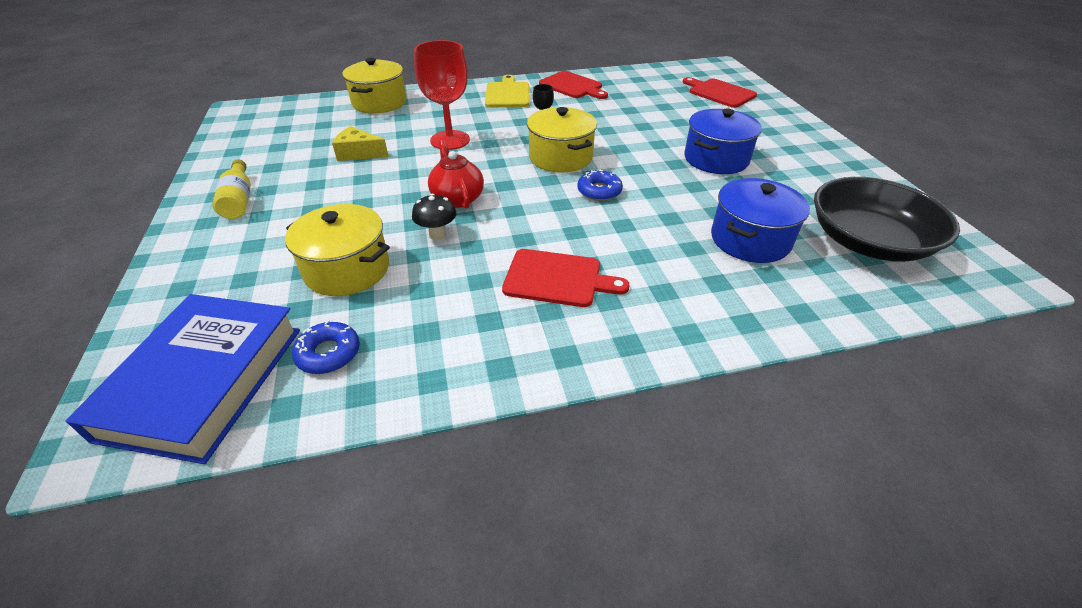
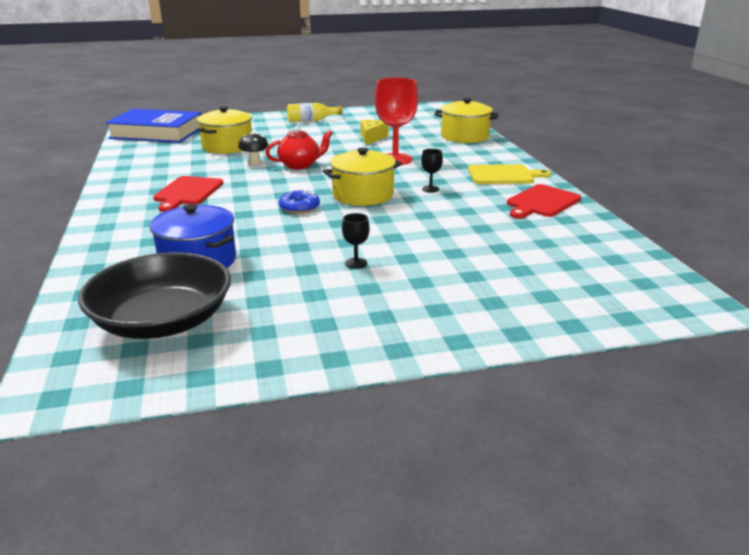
camera: 90 degrees right, 15 degrees down
blue donut [292,320,360,374] -> none
red cutting board [683,77,757,108] -> none
blue pot [684,109,762,174] -> black goblet [342,213,370,269]

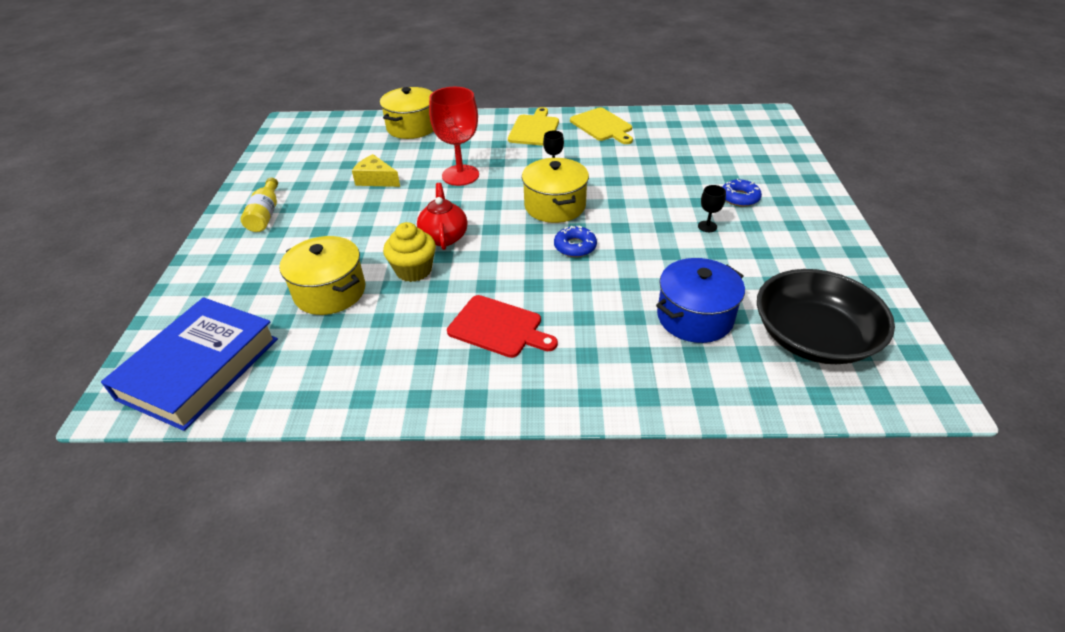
camera: 75 degrees left, 15 degrees up
black mushroom [238,132,268,165] -> yellow cupcake [383,222,436,282]
red cutting board [507,184,581,219] -> yellow cutting board [570,108,633,144]
none -> blue donut [722,178,762,207]

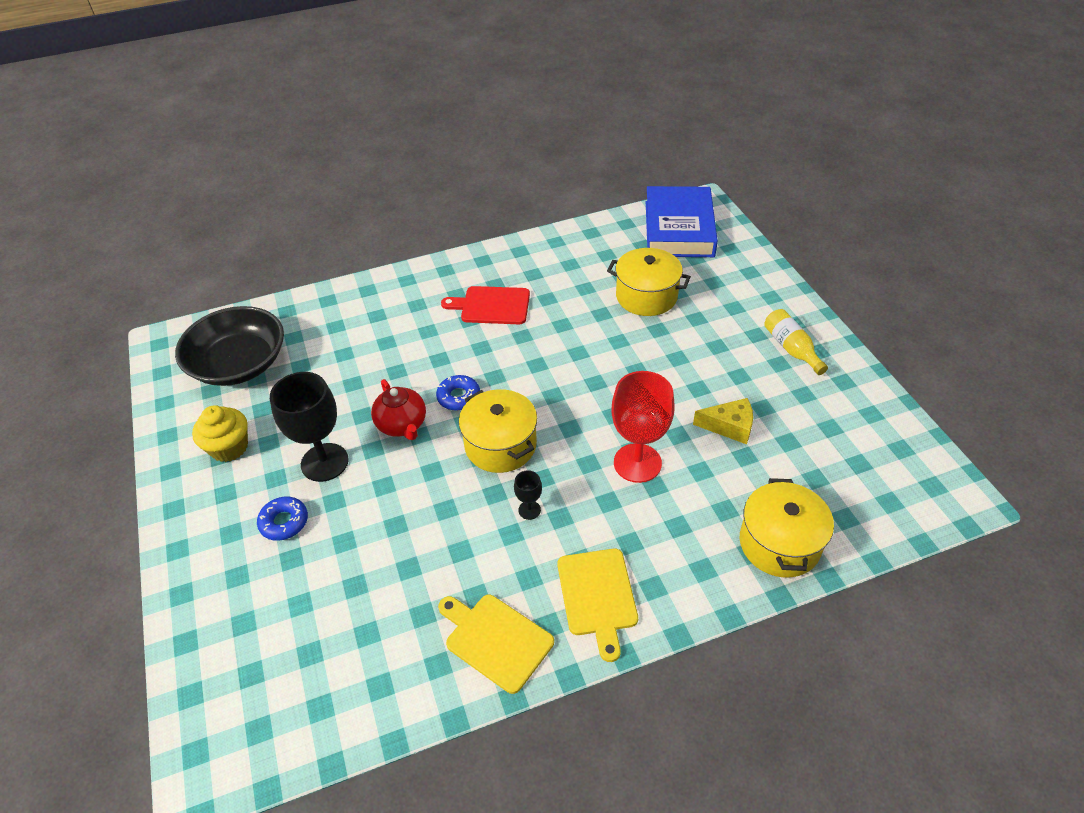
camera: 160 degrees right, 5 degrees up
yellow cupcake [383,222,436,282] -> yellow cupcake moved to [192,405,248,462]
red teapot [417,183,468,250] -> red teapot moved to [371,379,426,440]
blue pot [656,258,745,343] -> none
black goblet [698,185,726,232] -> black goblet [270,372,349,482], size x2.22

